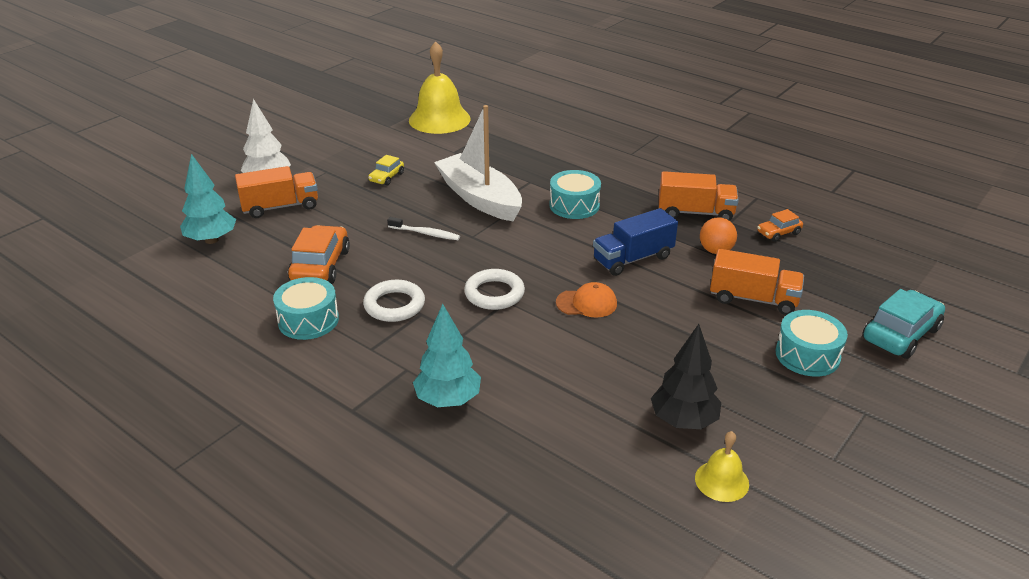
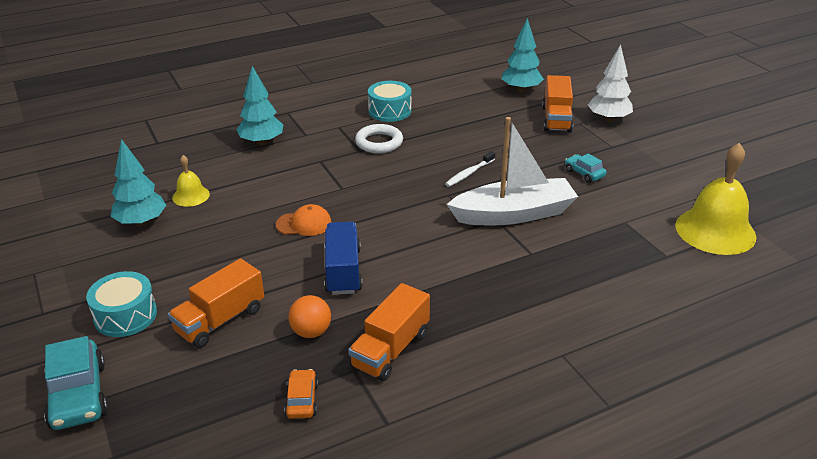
camera: 115 degrees right, 0 degrees up
orange car [288,225,350,284] -> none
yellow car [368,155,404,186] -> turquoise car [565,153,607,183]
white ring [464,269,525,310] -> none
turquoise drum [550,170,601,219] -> none
orange cap [556,282,617,318] -> orange cap turned 120 degrees counterclockwise [276,204,331,236]
black tree [651,324,721,429] -> turquoise tree [111,139,166,226]
yellow bell [695,431,749,502] -> yellow bell moved to [172,155,210,207]

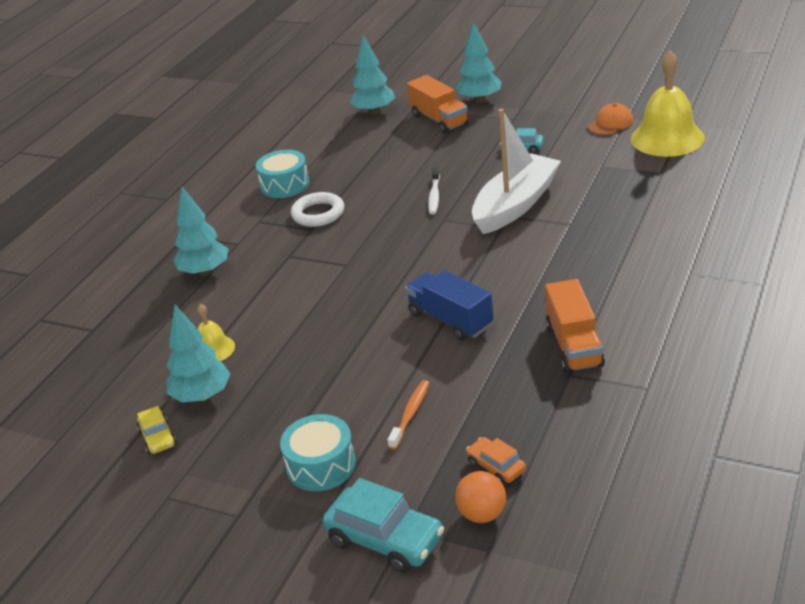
camera: 35 degrees left, 0 degrees up
orange truck [168,258,264,348] -> orange toothbrush [387,380,429,450]
orange cap [276,204,331,236] -> orange cap moved to [588,103,633,135]
orange car [284,369,318,419] -> orange car moved to [466,437,526,485]
orange ball [288,295,331,338] -> orange ball moved to [455,471,506,523]
white tree [588,44,633,122] -> turquoise tree [456,22,502,103]
none -> yellow car [137,406,176,454]

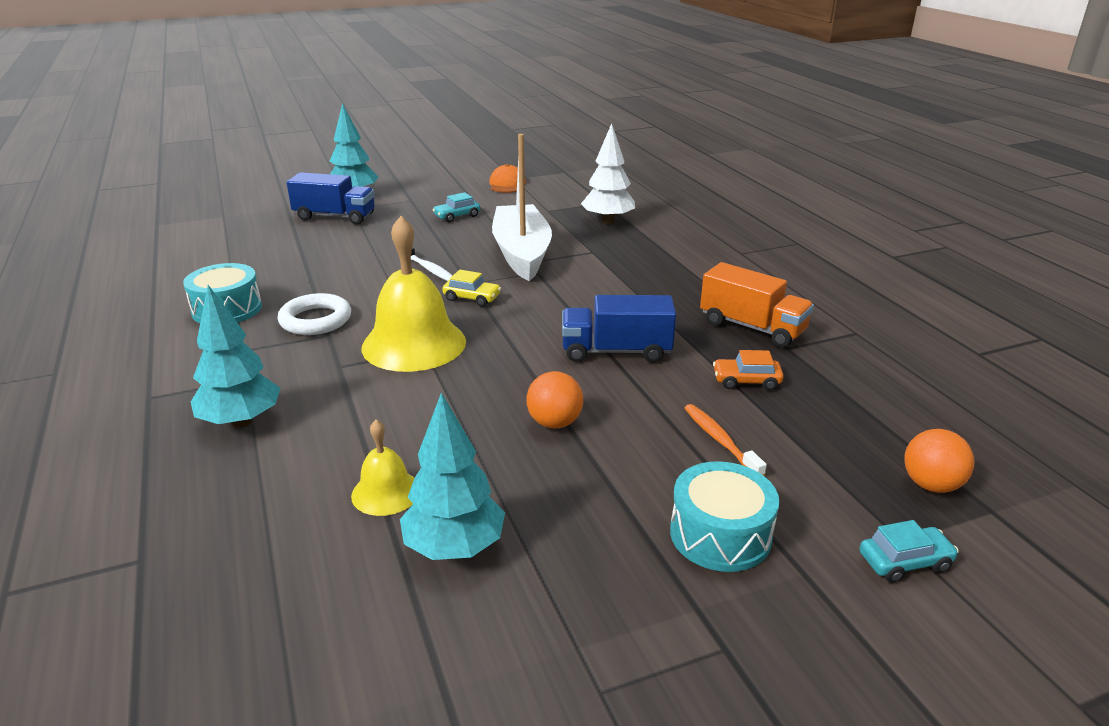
camera: 50 degrees left, 5 degrees down
yellow car [137,406,176,454] -> yellow car moved to [442,270,501,307]
turquoise car [322,478,444,573] -> turquoise car [859,520,959,583], size x0.55
turquoise tree [350,35,395,115] -> none
orange truck [407,75,469,134] -> blue truck [287,172,375,225]
orange car [466,437,526,485] -> orange car moved to [713,350,784,390]
yellow bell [631,50,705,157] -> yellow bell moved to [362,216,466,372]
none -> orange ball [526,371,583,429]
none -> white tree [581,123,635,224]

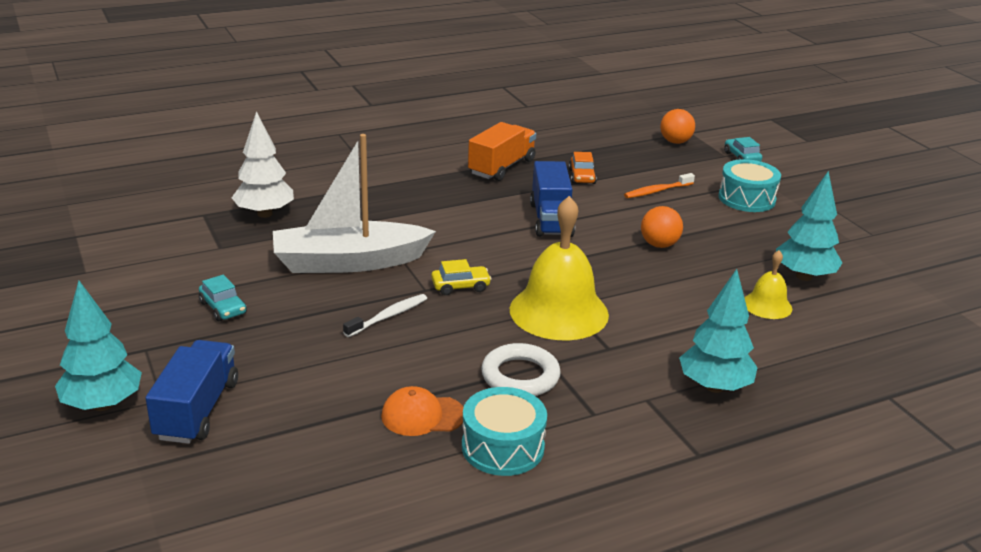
camera: 95 degrees left, 0 degrees up
yellow car [442,270,501,307] -> yellow car turned 60 degrees clockwise [431,259,491,295]
orange cap [489,164,526,193] -> orange cap moved to [381,386,464,436]

